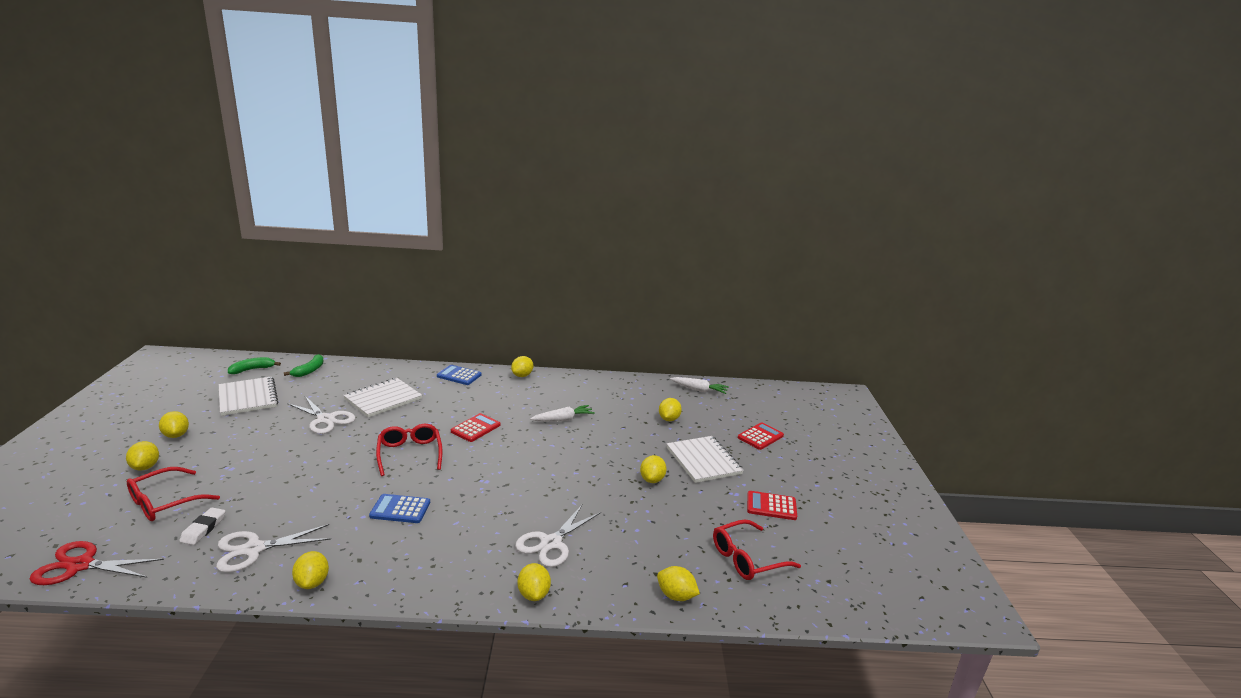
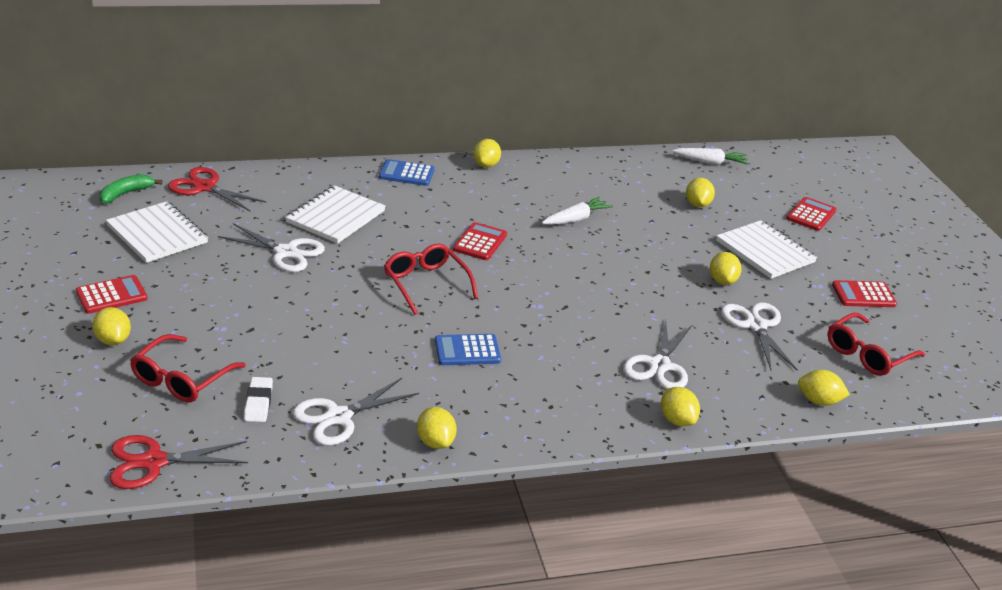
camera: 15 degrees left, 10 degrees up
yellow lemon [159,411,189,438] -> red calculator [76,275,147,314]
green banana [284,354,324,377] -> red scissors [168,167,267,212]
none -> white scissors [721,303,798,371]

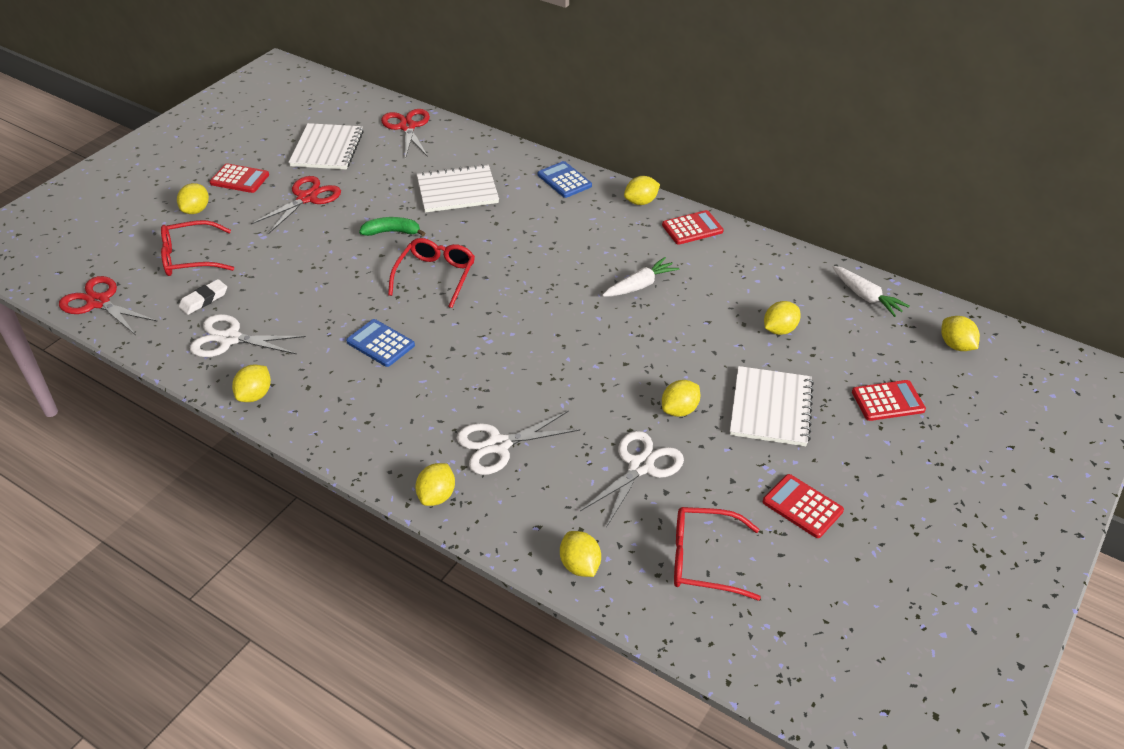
camera: 50 degrees right, 10 degrees up
green banana [99,174,163,204] -> green banana moved to [359,217,425,236]
white scissors [218,223,325,272] -> none
red calculator [453,222,507,260] -> red calculator moved to [662,210,724,245]
white carrot [542,197,613,225] -> white carrot turned 45 degrees counterclockwise [602,257,680,297]
none -> red scissors [251,176,341,234]
none -> yellow lemon [941,316,980,351]

